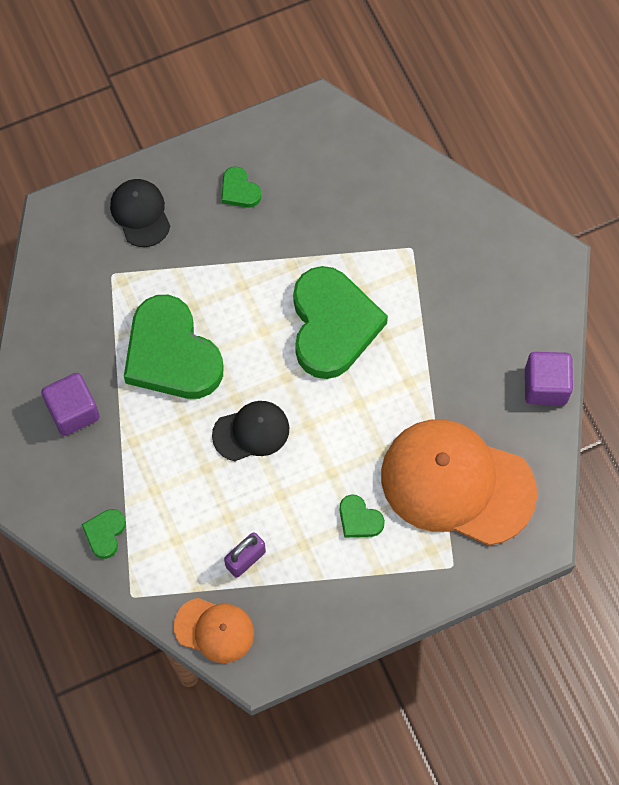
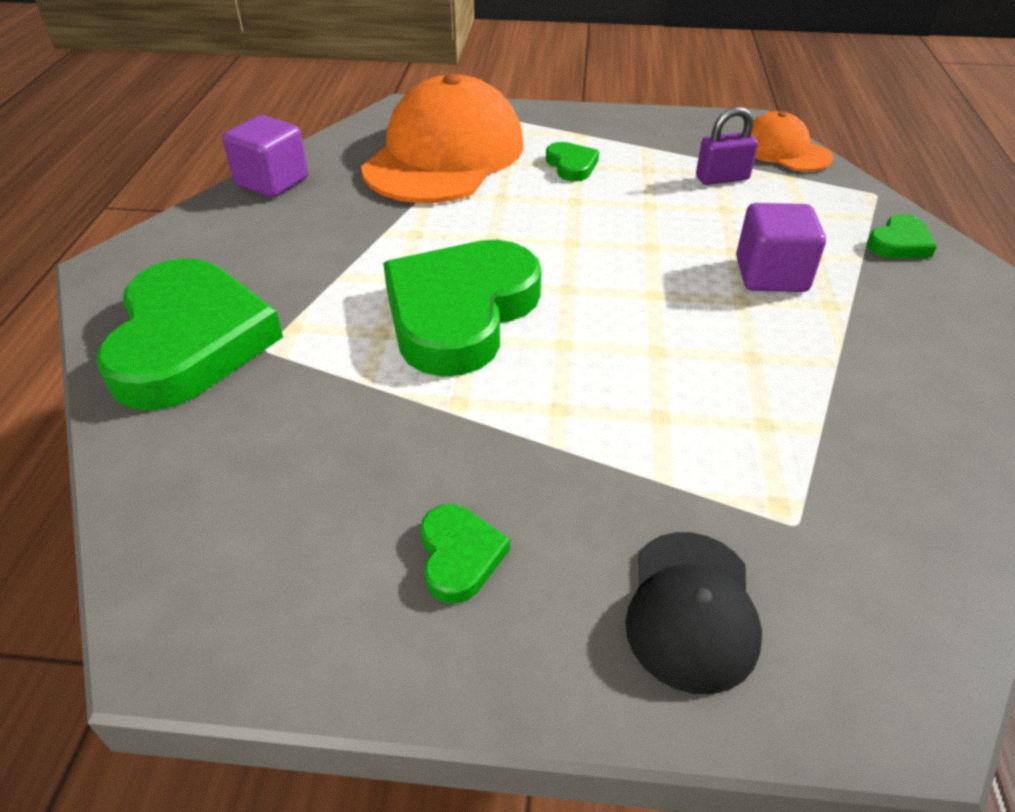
camera: 150 degrees left, 25 degrees down
purple cube [41,373,100,436] -> purple cube moved to [736,203,826,292]
green heart [124,295,223,399] -> green heart moved to [96,258,283,410]
black cap [212,401,289,461] -> none
orange cap [381,419,537,546] -> orange cap turned 120 degrees counterclockwise [361,74,524,203]

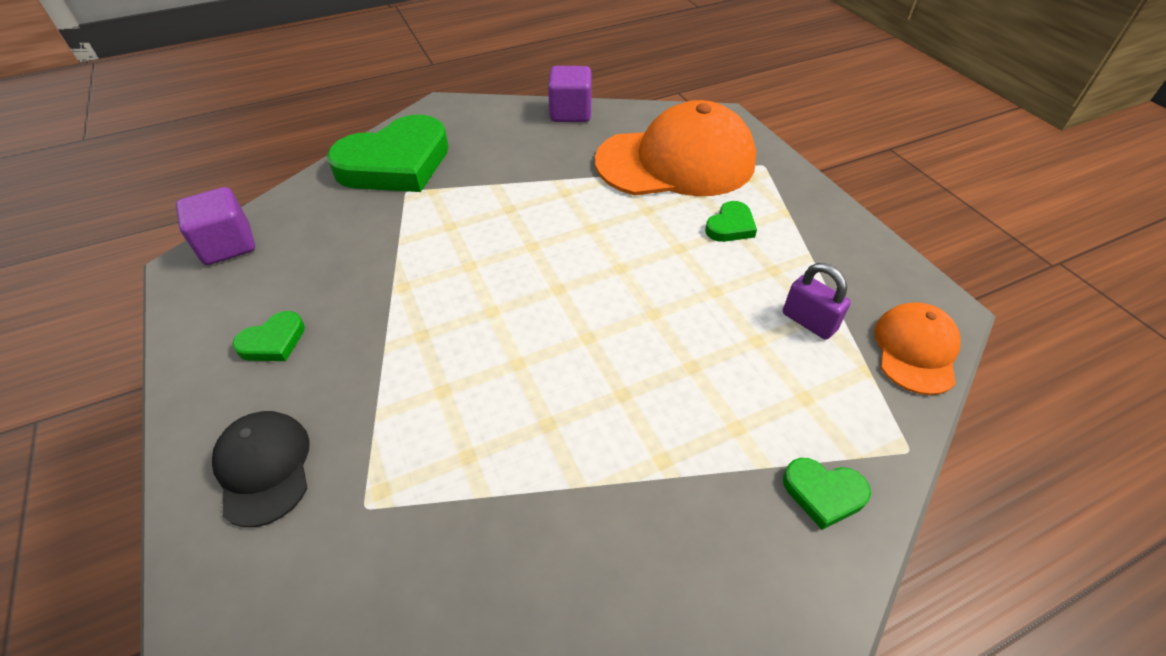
camera: 60 degrees right, 5 degrees up
green heart [383,240,542,377] -> none
black cap [625,532,762,694] -> black cap turned 90 degrees clockwise [212,411,310,527]
purple cube [736,203,826,292] -> purple cube moved to [176,187,255,265]

